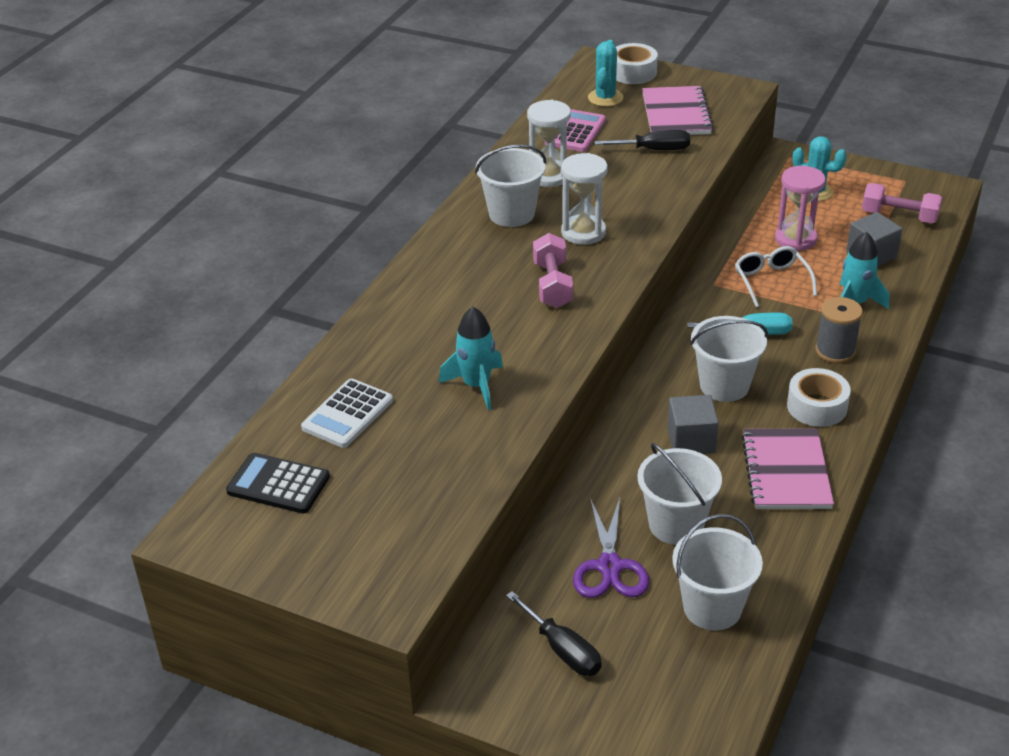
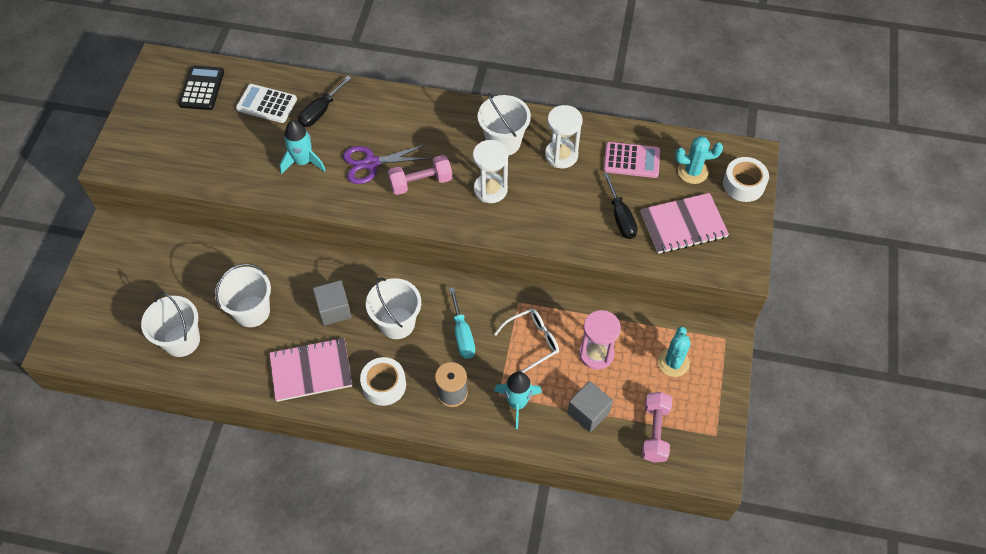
camera: 75 degrees right, 20 degrees up
black screwdriver [506,591,602,676] -> black screwdriver moved to [298,76,351,127]
purple scissors [573,497,649,598] -> purple scissors moved to [343,144,431,184]

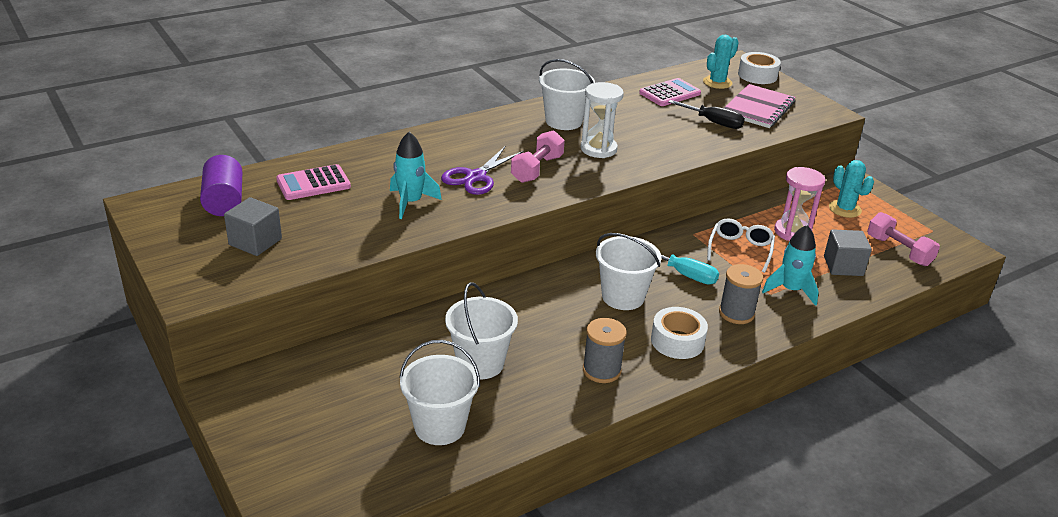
camera: 45 degrees left, 25 degrees down
black calculator [179,65,224,110] -> purple cylinder [200,155,242,216]
white calculator [236,84,297,123] -> pink calculator [276,164,351,200]
pink notebook [269,338,352,402] -> grey spool [583,318,627,383]
black screwdriver [298,76,351,127] -> none
grey cube [313,280,352,326] -> grey cube moved to [224,197,282,256]
white hourglass [545,105,582,168] -> none

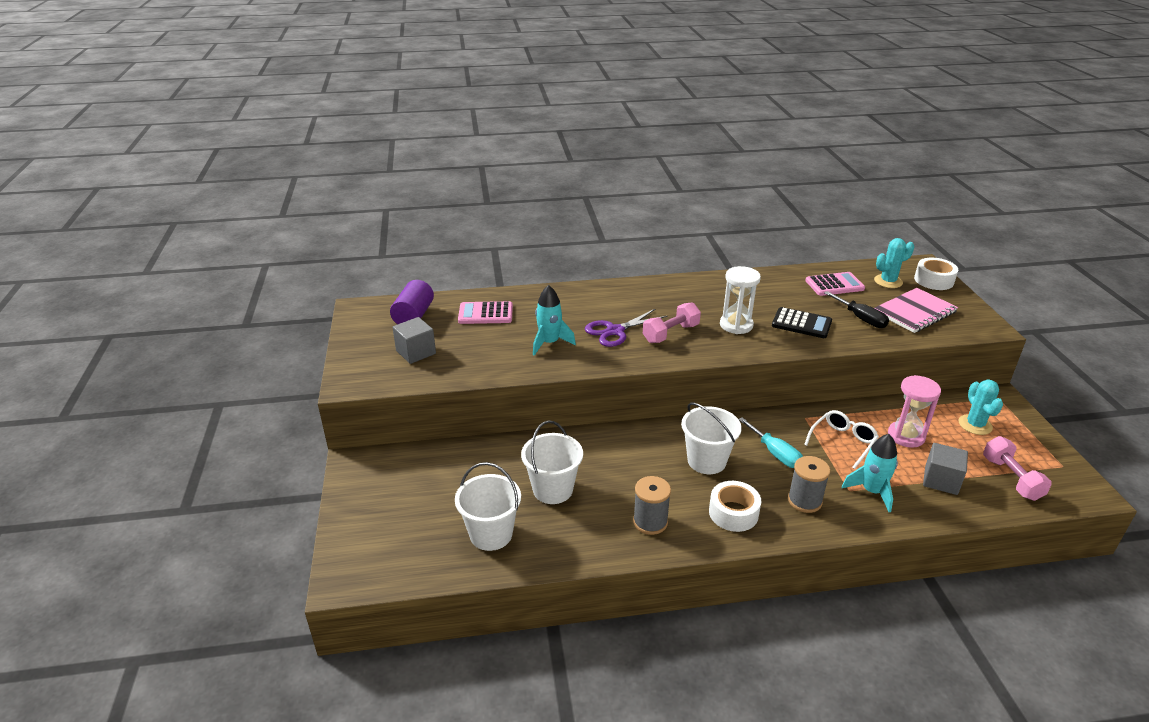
camera: 25 degrees right, 0 degrees up
white bucket [539,59,595,130] -> none
none -> black calculator [772,307,832,338]

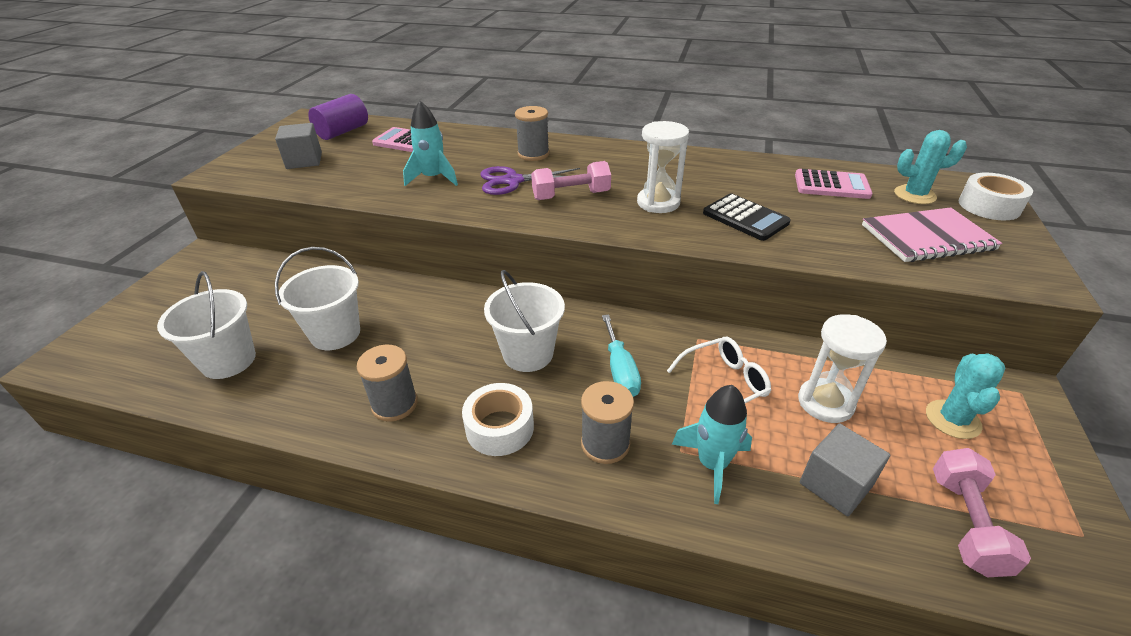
camera: 25 degrees right, 5 degrees up
black screwdriver [824,291,889,328] -> none
pink hourglass [888,375,941,448] -> white hourglass [798,314,887,423]
none -> grey spool [515,106,550,161]

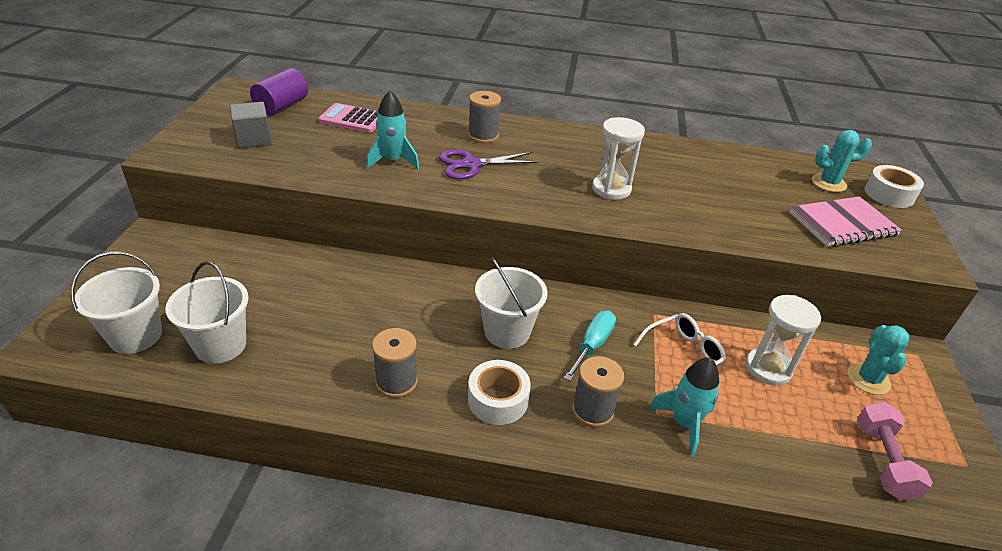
camera: 10 degrees left, 0 degrees up
white bucket [275,247,360,350] -> white bucket moved to [70,252,162,354]
pink dumbbell [531,161,611,200] -> none
turquoise screwdriver [602,315,641,397] -> turquoise screwdriver turned 135 degrees counterclockwise [564,311,616,381]
black calculator [703,194,791,241] -> none
pink calculator [795,169,873,199] -> none
grey cube [800,424,890,516] -> none

